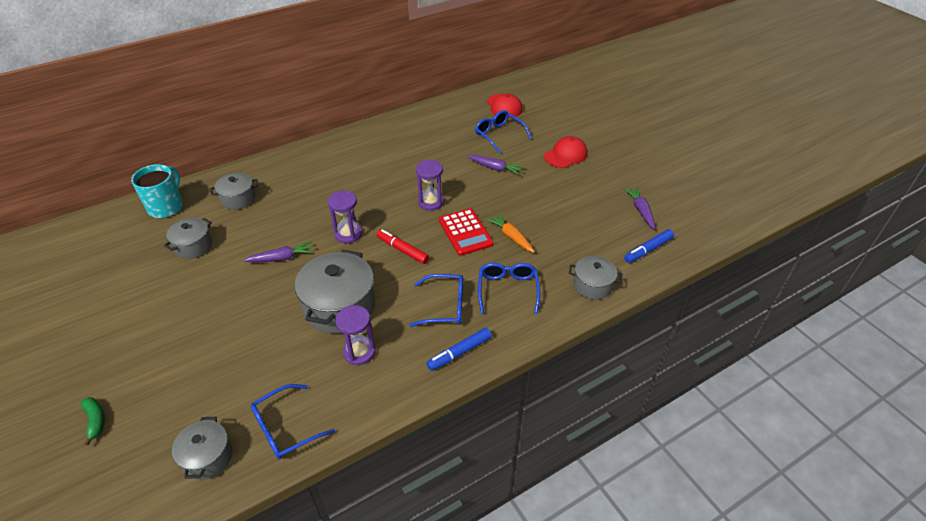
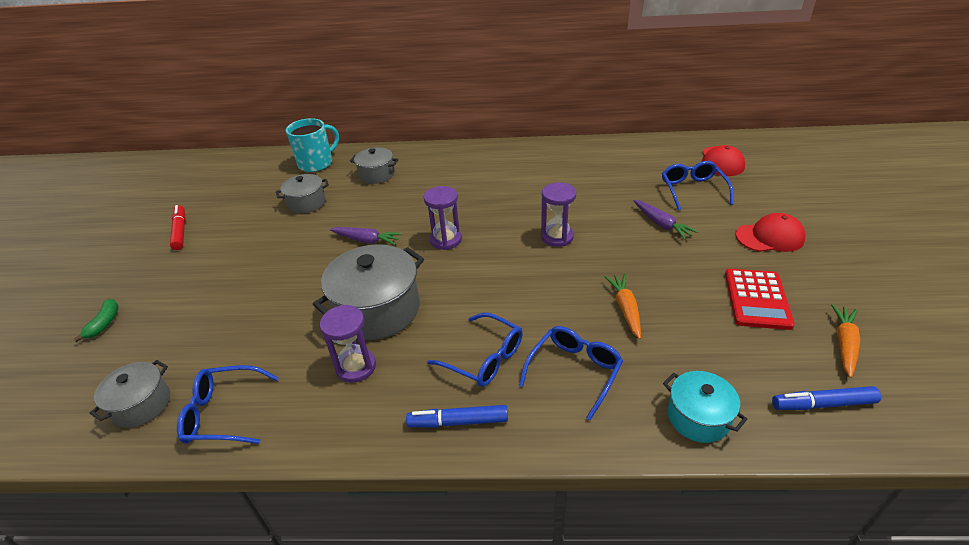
camera: 35 degrees right, 5 degrees down
red marker [377,229,429,264] -> red marker moved to [170,205,186,250]
red calculator [439,208,494,256] -> red calculator moved to [725,269,795,330]
grey pot [569,256,622,300] -> turquoise pot [663,371,747,443]
purple carrot [624,187,655,229] -> orange carrot [831,304,860,378]

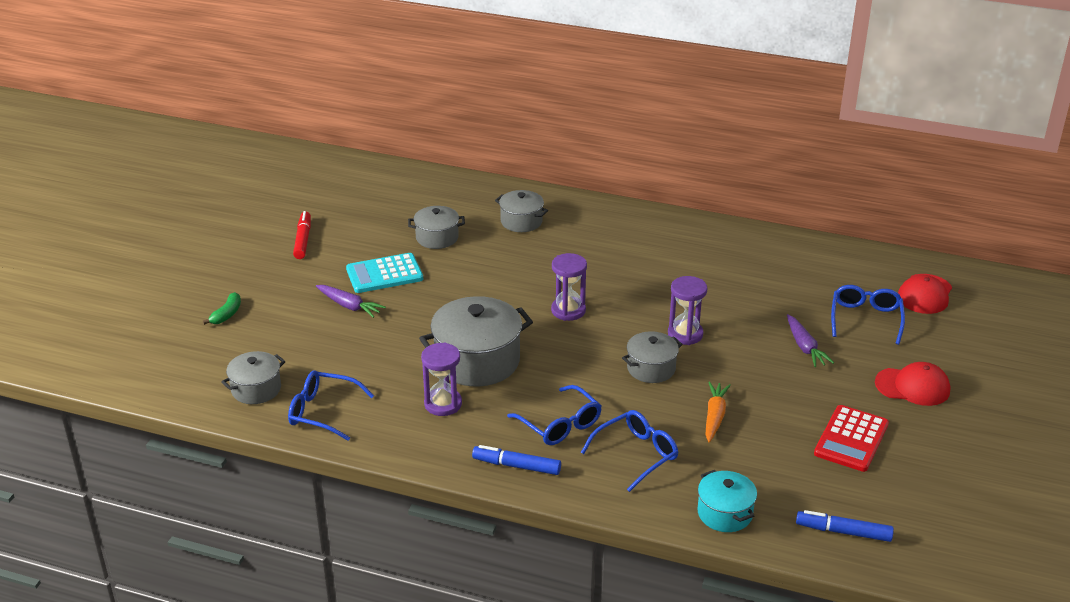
camera: 15 degrees right, 5 degrees down
turquoise mug [286,118,339,172] -> none
purple carrot [330,227,402,245] -> purple carrot moved to [316,285,386,318]
orange carrot [831,304,860,378] -> none
none -> turquoise calculator [346,253,423,293]
none -> grey pot [622,331,683,383]

